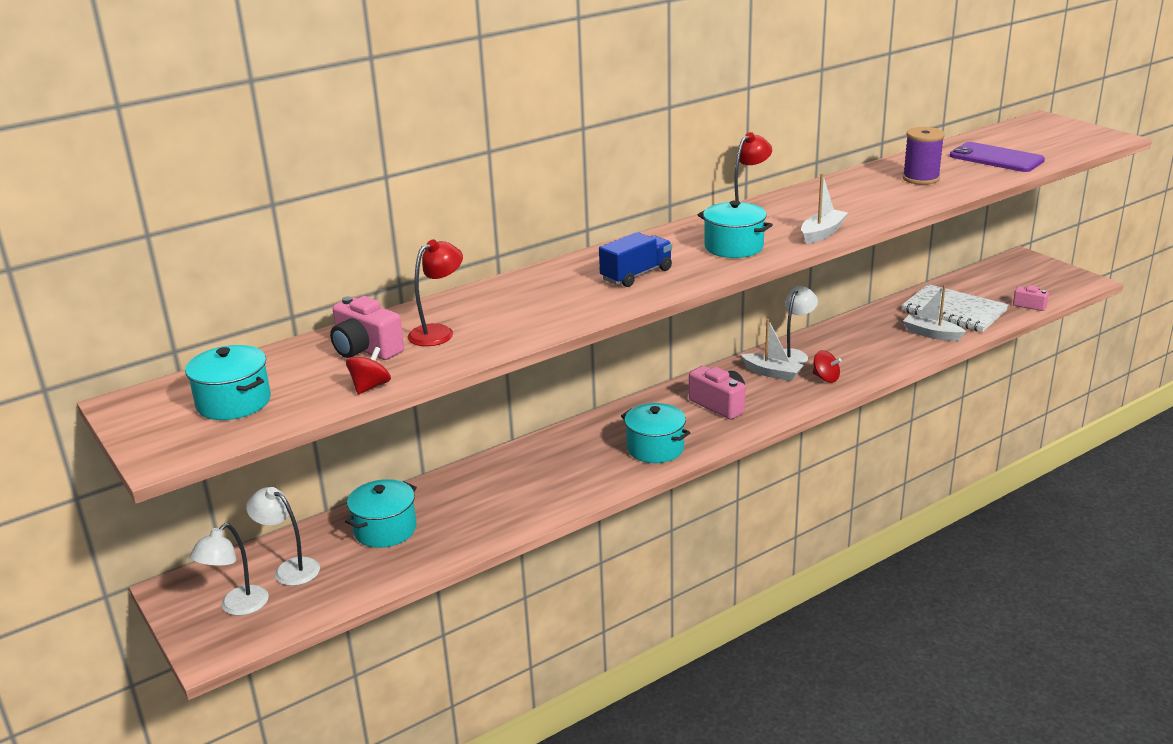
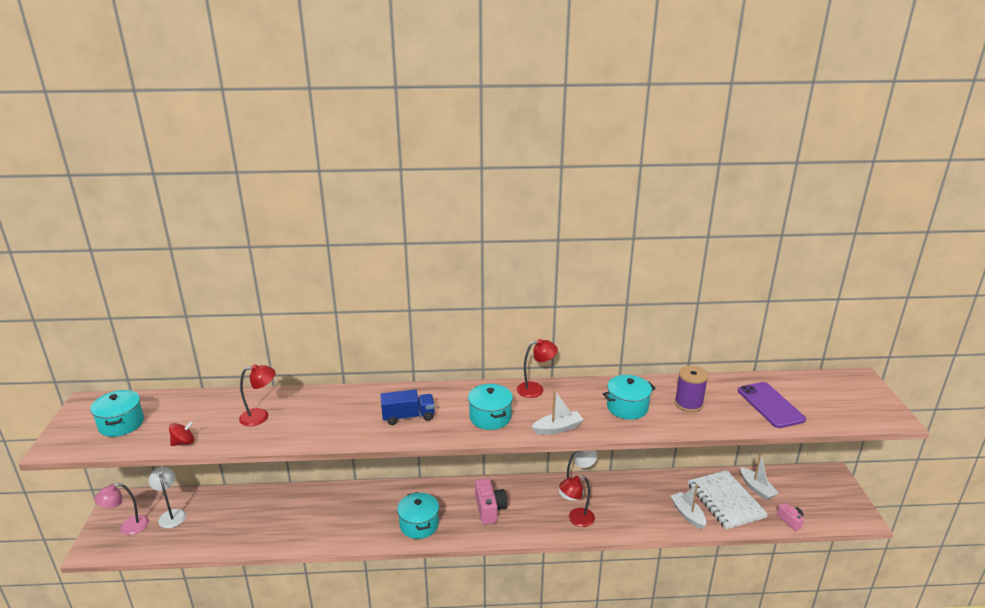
camera: 30 degrees right, 0 degrees up
white lamp [190,523,269,616] -> pink lamp [94,483,149,535]
pink camera [330,296,404,360] -> none
turquoise pot [345,479,417,548] -> turquoise pot moved to [603,375,656,420]
white boat [741,319,804,381] -> white boat moved to [741,453,779,500]
red spinning top [813,350,842,383] -> red lamp [559,476,595,527]

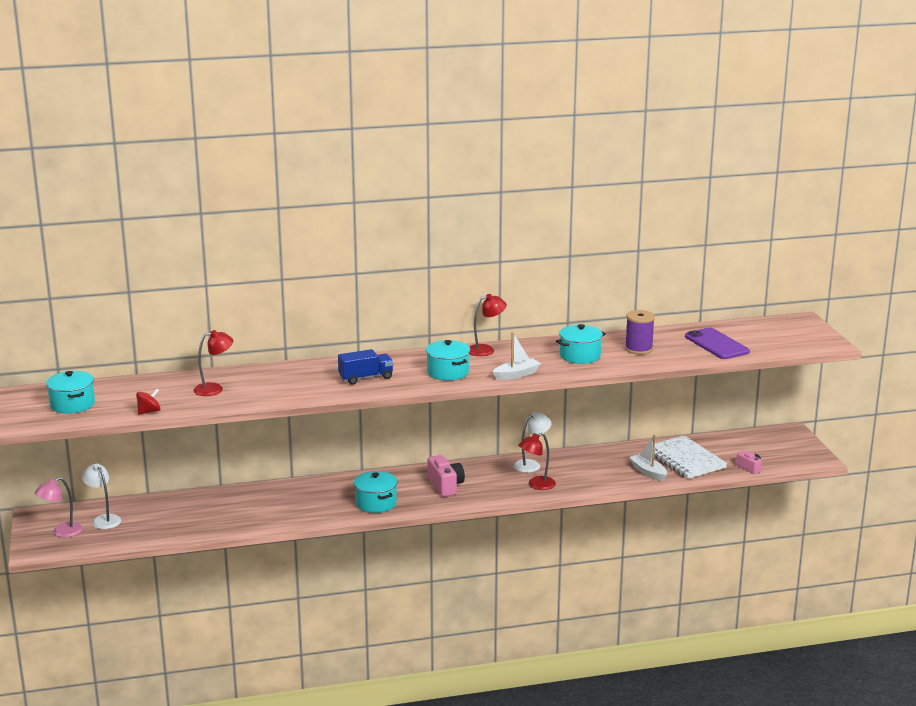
camera: 10 degrees left, 5 degrees down
white boat [741,453,779,500] -> none

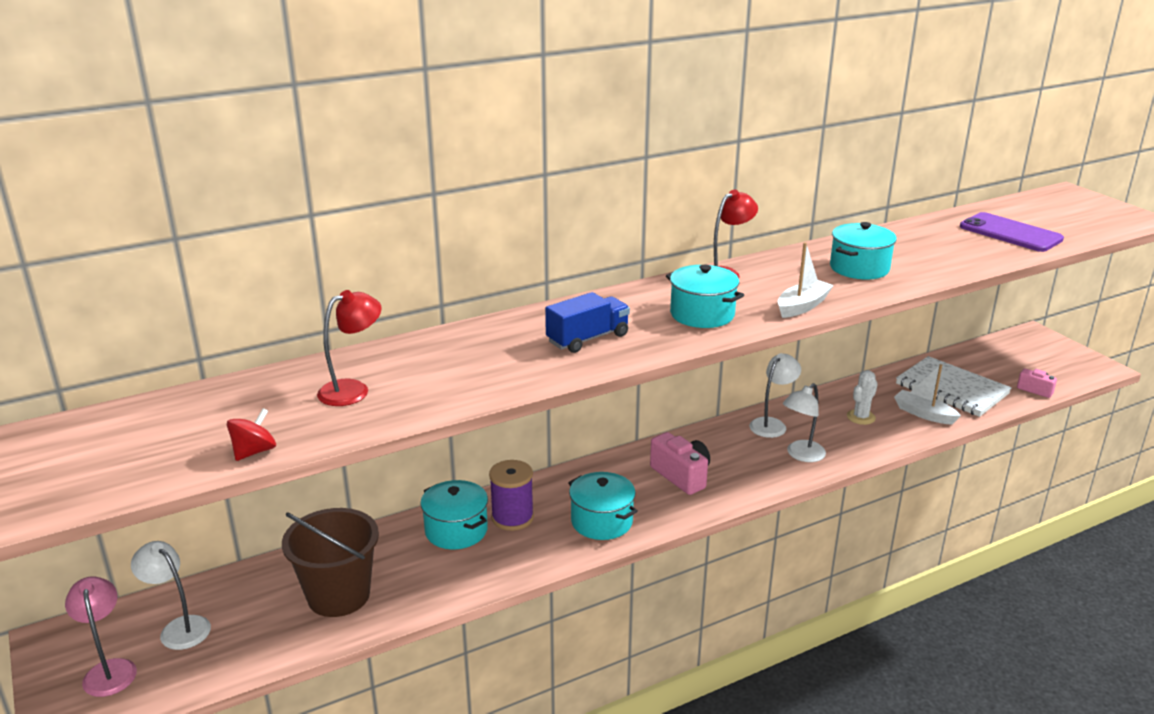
camera: 15 degrees left, 5 degrees up
pink lamp [35,477,83,537] -> pink lamp turned 120 degrees clockwise [65,576,137,697]
turquoise pot [46,371,95,414] -> turquoise pot moved to [420,480,488,550]
red lamp [518,433,556,490] -> white lamp [783,383,826,462]
purple spool [625,310,655,355] -> purple spool moved to [489,460,534,531]
none -> brown bucket [282,508,379,617]
none -> white cactus [847,370,878,425]

